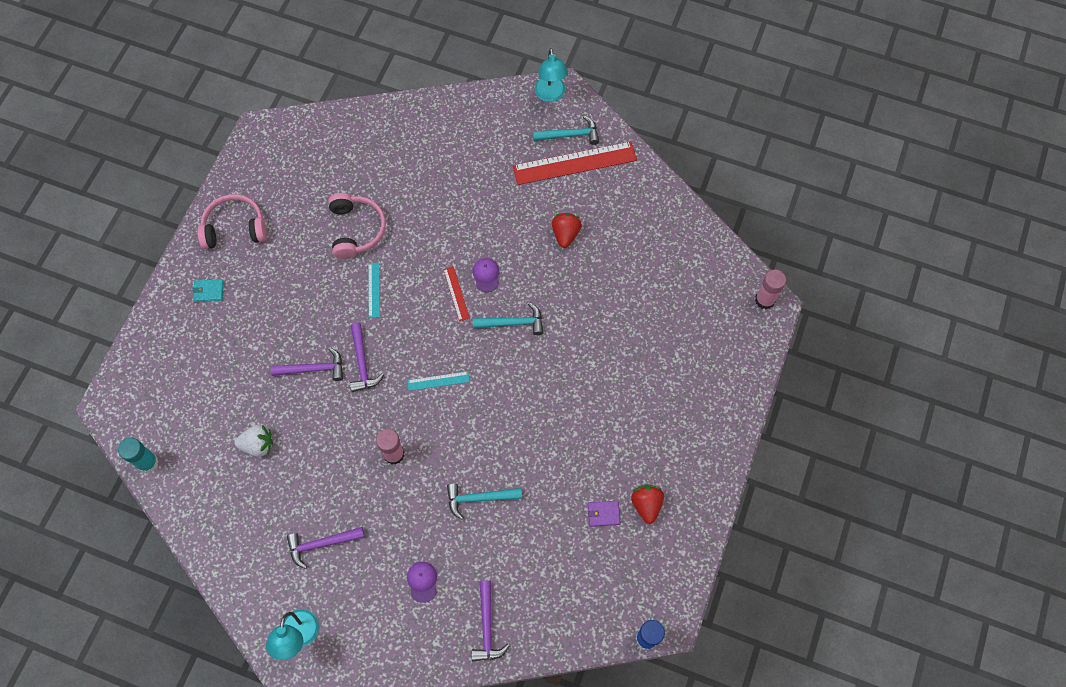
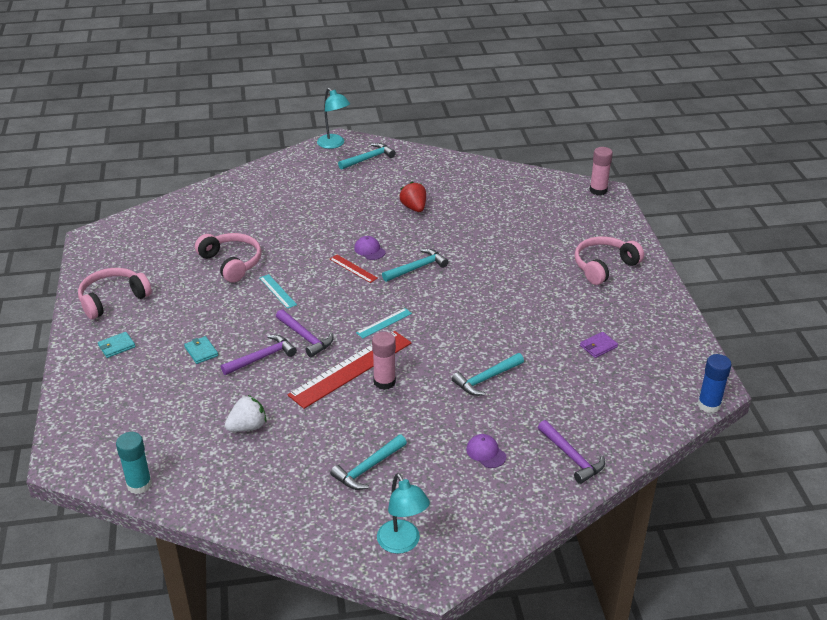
camera: 30 degrees left, 30 degrees down
purple hammer [287,527,365,569] -> turquoise hammer [330,435,407,490]
red ruler [513,141,637,185] -> red ruler moved to [288,331,411,409]
red strawberry [631,484,664,524] -> none
none -> turquoise wallet [184,336,218,364]
none -> pink headphones [574,236,644,285]

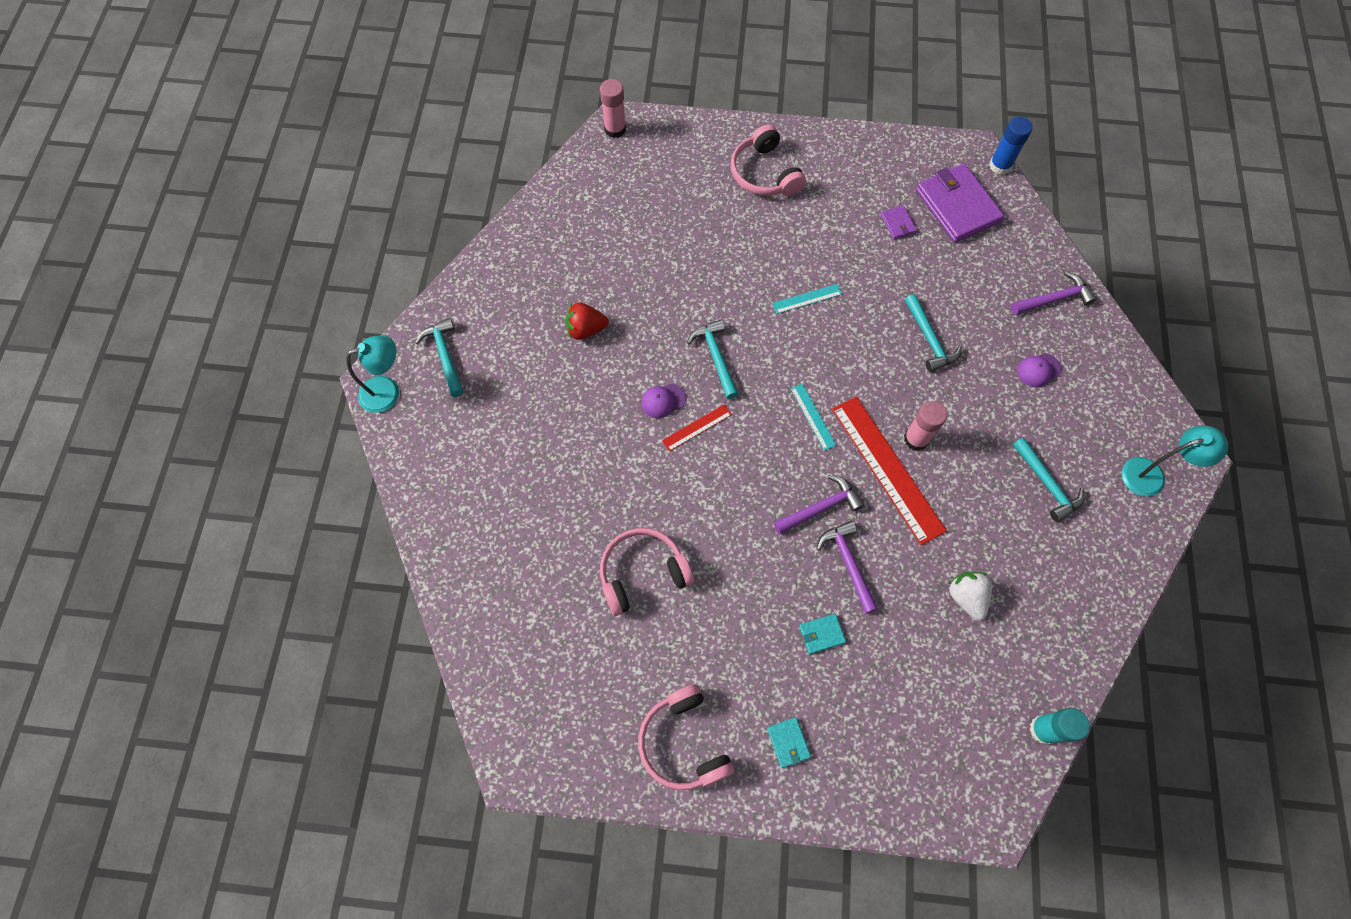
camera: 75 degrees left, 30 degrees up
turquoise ruler [260,274,297,309] -> turquoise ruler moved to [772,284,842,314]
none -> purple wallet [916,164,1004,243]

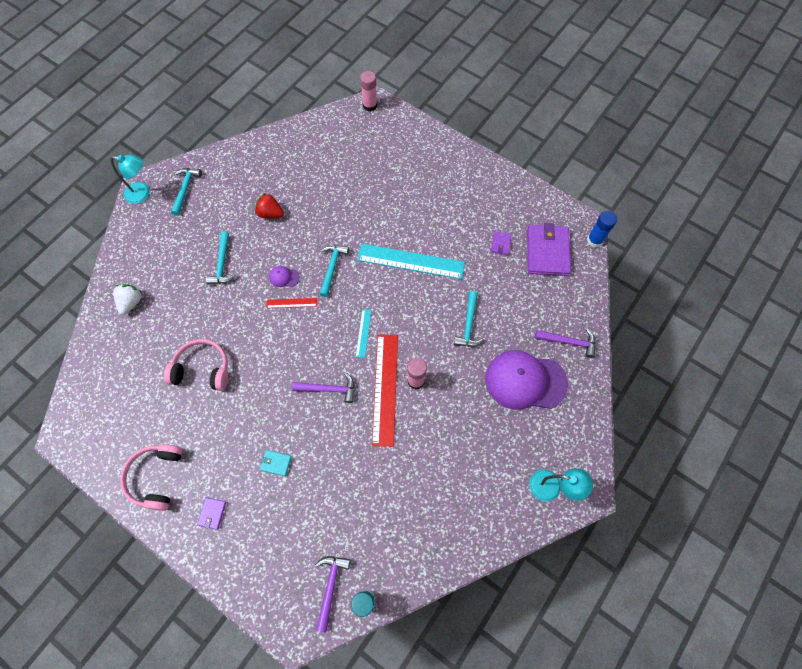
camera: 30 degrees right, 0 degrees up
pink headphones [731,124,806,196] -> none
turquoise wallet [767,717,811,768] -> purple wallet [197,497,226,530]
turquoise ruler [772,284,842,314] -> turquoise ruler [357,244,465,279], size x2.16
purple hammer [817,521,878,614] -> purple hammer moved to [315,556,350,633]
white strawberry [948,572,992,620] -> white strawberry moved to [113,284,141,315]
turquoise hammer [1013,437,1085,522] -> turquoise hammer moved to [206,232,236,284]
purple cap [1017,353,1062,387] -> purple cap [485,350,568,410], size x2.49

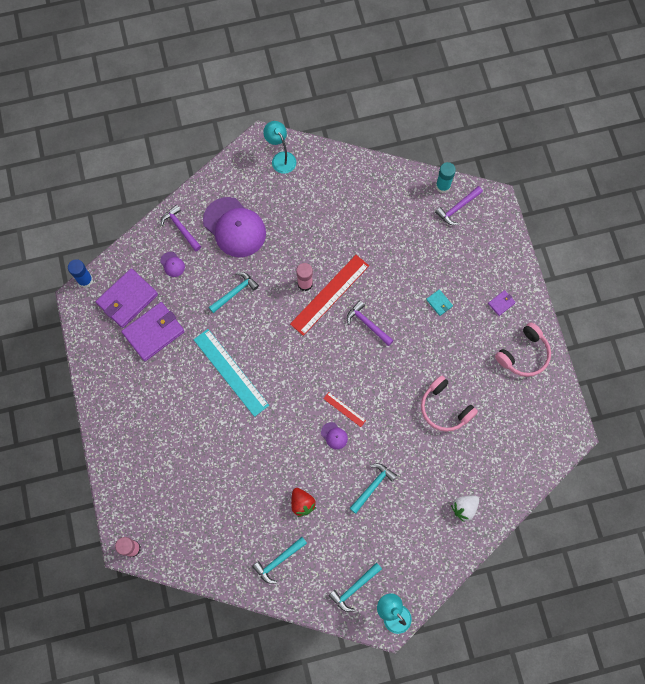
camera: 140 degrees left, 5 degrees up
turquoise hammer [320,245,349,297] -> turquoise hammer moved to [252,537,307,584]
turquoise ruler [356,309,372,358] -> none
purple wallet [491,231,512,255] -> purple wallet [121,302,185,361], size x2.26
none -> purple cap [160,252,185,277]

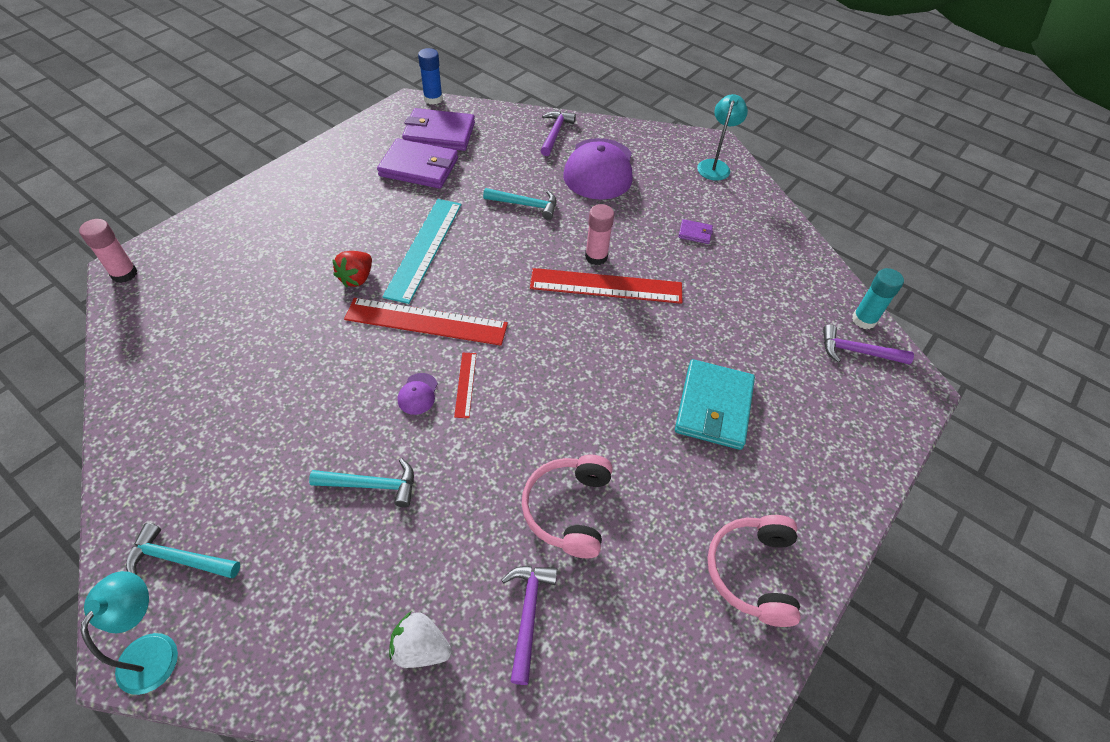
camera: 50 degrees right, 20 degrees down
purple cap [160,252,185,277] -> none
turquoise hammer [252,537,307,584] -> none
red strawberry [291,488,316,517] -> red strawberry moved to [332,251,372,288]
purple hammer [347,301,394,346] -> purple hammer moved to [502,566,557,685]
turquoise wallet [426,289,453,316] -> turquoise wallet [675,359,755,450], size x2.26
purple wallet [488,290,516,316] -> purple wallet moved to [678,219,713,244]
pink headphones [495,322,551,377] -> pink headphones turned 90 degrees clockwise [707,515,801,627]
none -> red ruler [344,298,508,346]

